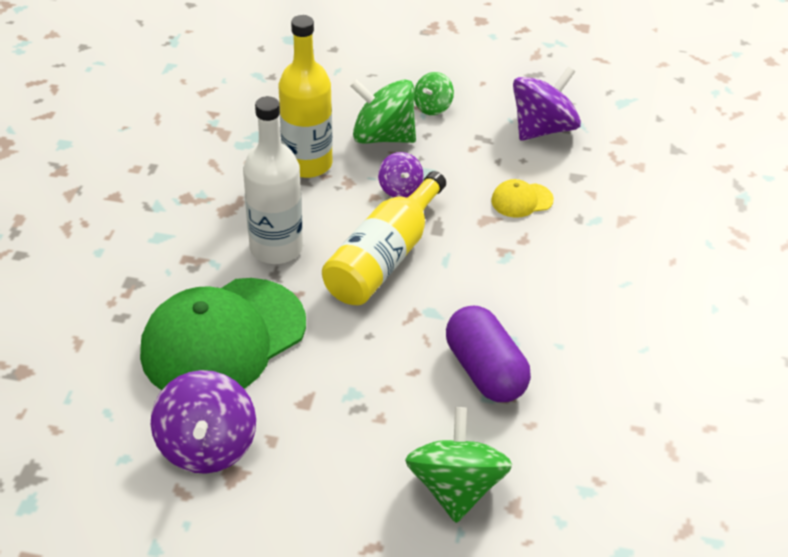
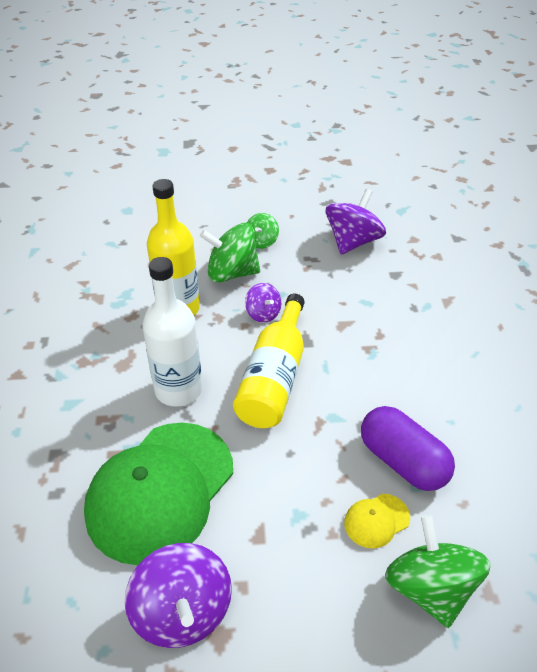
camera: 15 degrees left, 0 degrees up
yellow cap [491,179,554,218] -> yellow cap moved to [344,494,410,549]

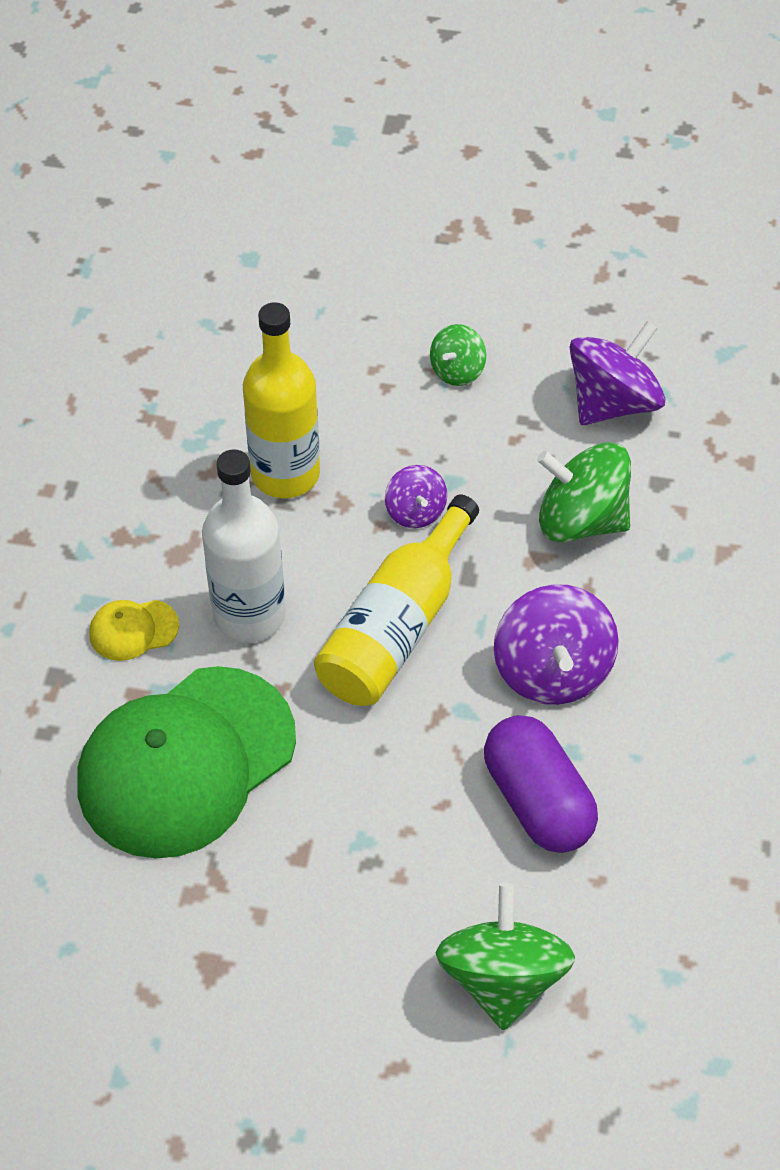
camera: 15 degrees right, 10 degrees up
purple spinning top [124,543,232,648] -> purple spinning top moved to [494,584,619,705]
green spinning top [200,223,260,283] -> green spinning top moved to [537,442,631,542]
yellow cap [344,494,410,549] -> yellow cap moved to [89,600,179,661]

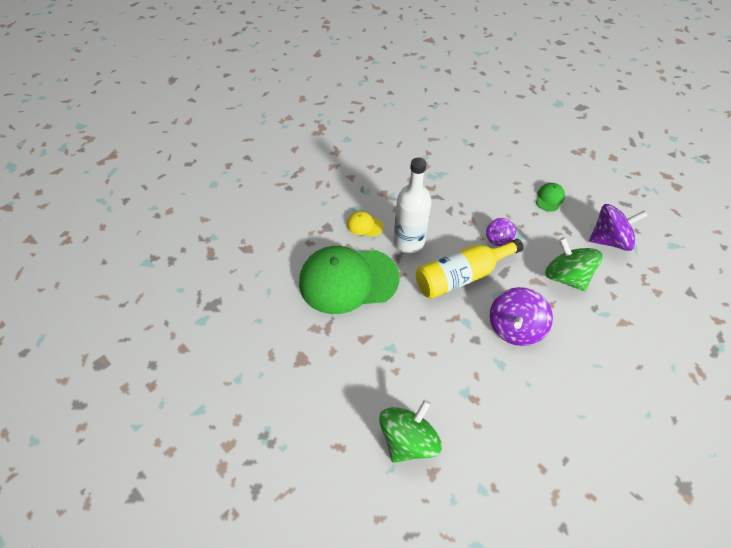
camera: 35 degrees right, 0 degrees up
yellow bottle [243,302,320,498] -> none
green spinning top [430,324,486,386] -> green cap [536,183,565,212]
purple capsule [484,715,598,853] -> none

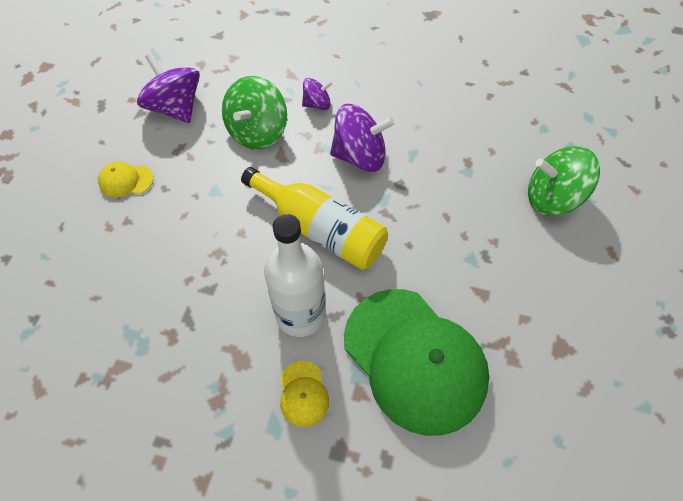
camera: 120 degrees left, 5 degrees up
purple spinning top [486,218,516,246] -> purple spinning top moved to [302,78,333,110]
green cap [536,183,565,212] -> yellow cap [98,162,154,198]

